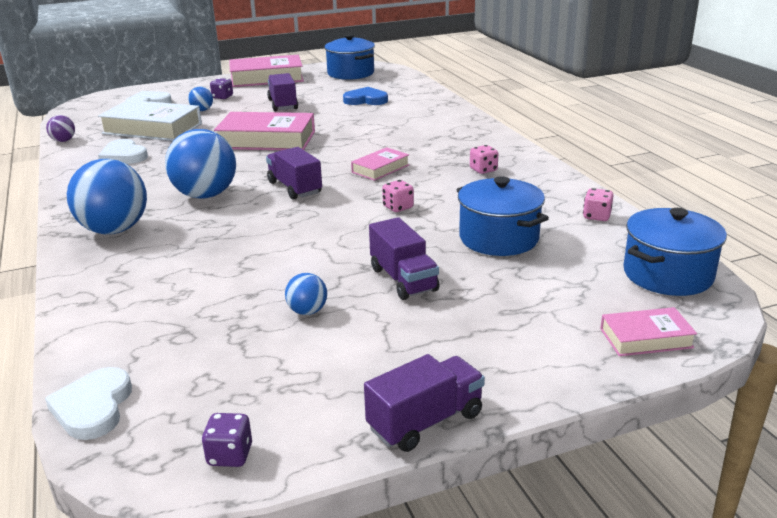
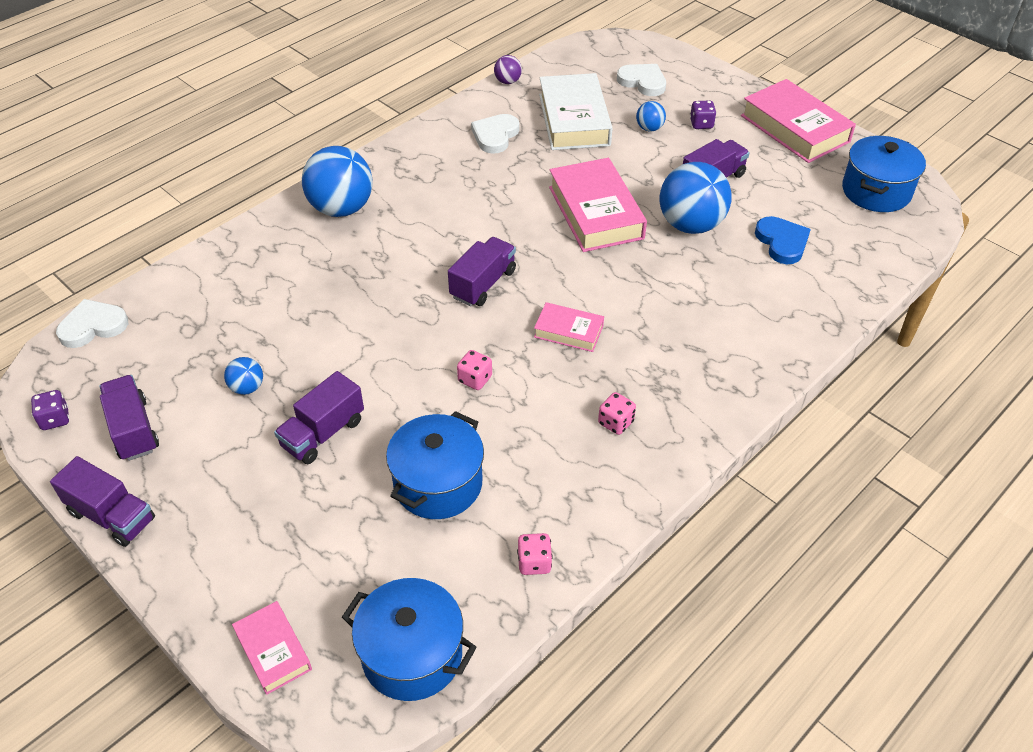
camera: 65 degrees right, 20 degrees up
blue ball [165,129,236,199] -> blue ball moved to [659,162,732,234]
none -> purple truck [99,375,159,461]

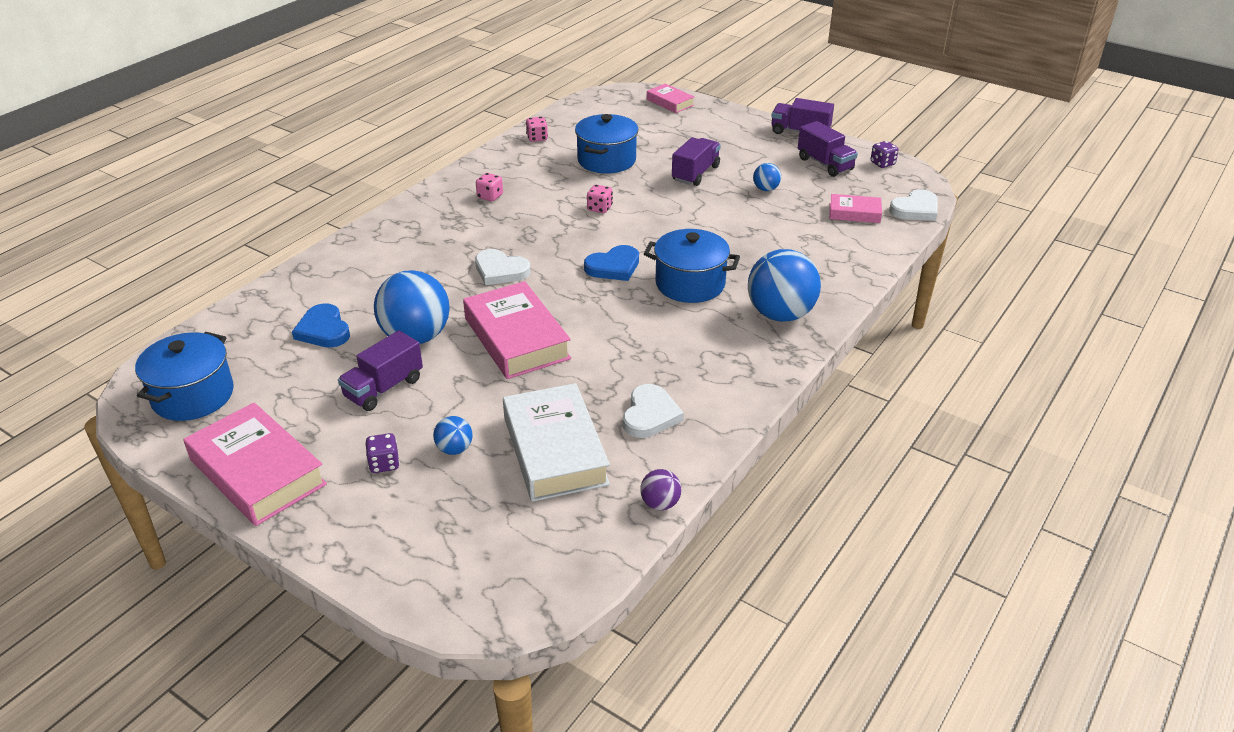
camera: 170 degrees right, 10 degrees down
blue pot [342,578,477,701] -> blue pot moved to [644,229,740,303]
purple truck [448,237,516,306] -> blue heart [584,245,639,281]
pink book [534,302,604,352] -> pink book moved to [830,194,882,223]
white heart [617,64,666,96] -> white heart moved to [475,249,530,285]

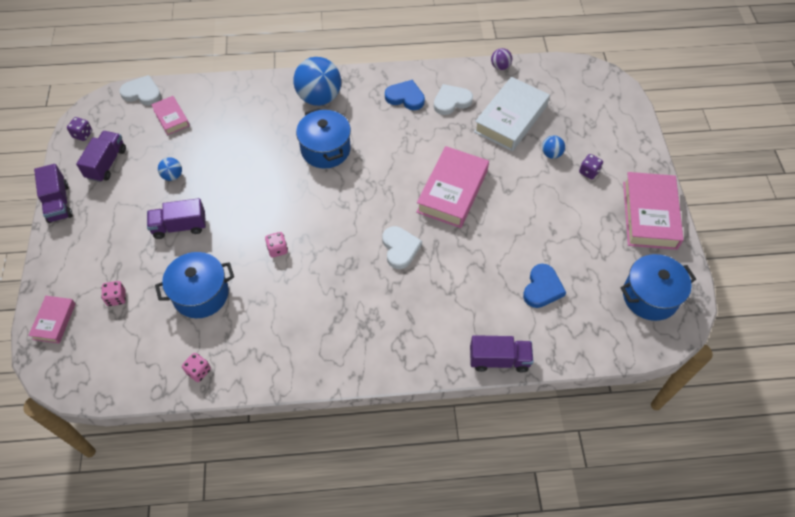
camera: 130 degrees left, 20 degrees up
purple truck [338,330,423,411] -> purple truck moved to [470,335,533,372]
blue ball [374,270,450,344] -> none
pink dice [476,173,503,201] -> pink dice moved to [101,281,126,306]
blue heart [584,245,639,281] -> blue heart moved to [385,80,425,110]

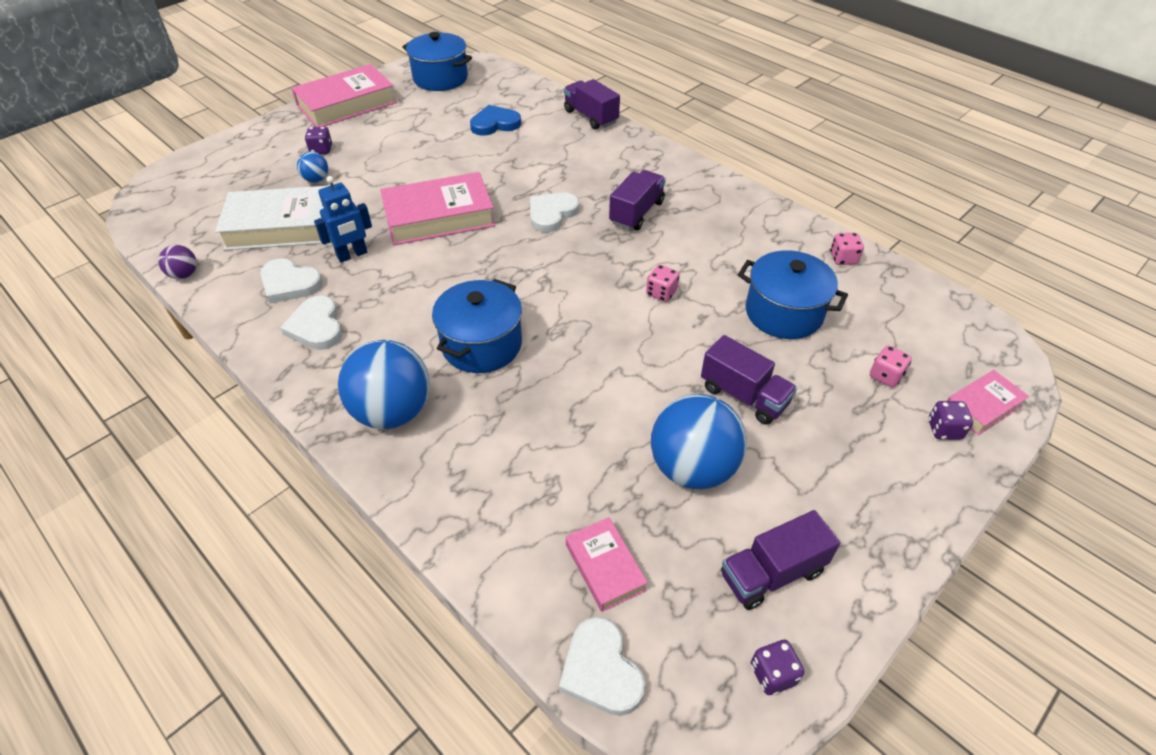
camera: 130 degrees left, 10 degrees down
purple truck [34,164,73,223] -> purple truck moved to [609,170,666,230]
pink book [151,96,190,135] -> pink book turned 45 degrees counterclockwise [566,517,648,612]
blue ball [158,157,182,181] -> blue ball [651,394,747,489], size x2.16
blue heart [385,80,425,110] -> white heart [280,296,342,350]
none -> blue robot [314,176,372,263]
none -> purple dice [928,401,973,440]

